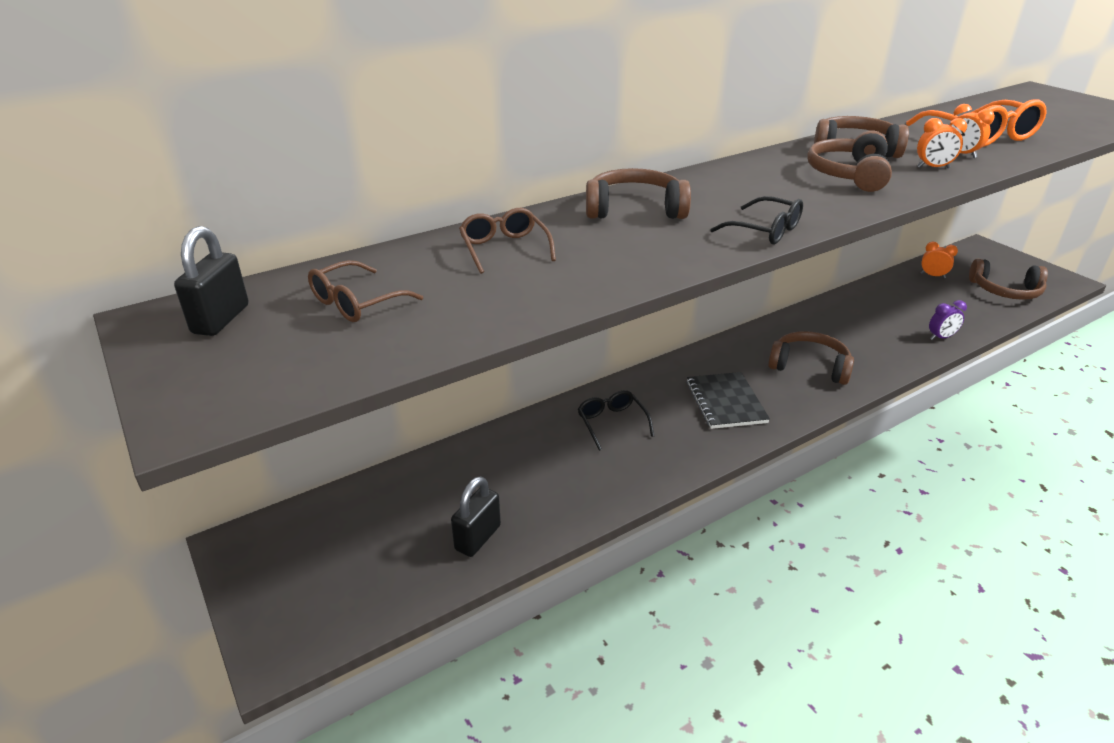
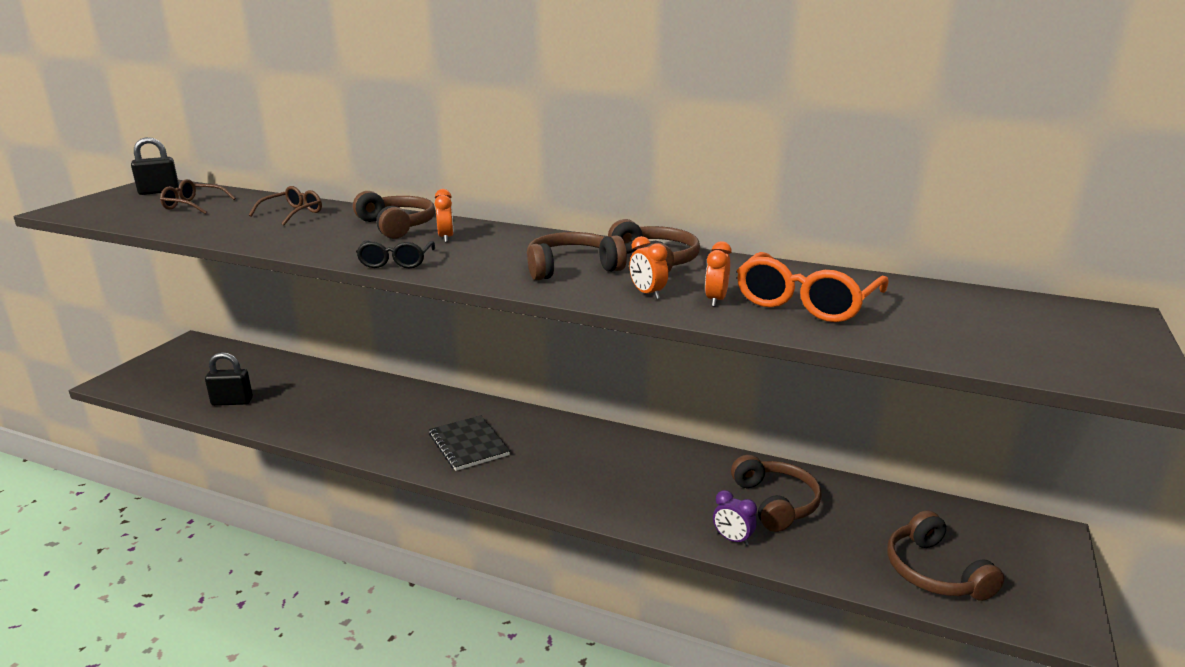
camera: 55 degrees right, 10 degrees down
black glasses [578,390,654,451] -> none
black notebook [686,372,770,429] -> black notebook turned 75 degrees counterclockwise [429,415,510,471]
brown headphones [768,331,854,385] -> brown headphones moved to [731,455,822,532]
orange clock [921,242,958,278] -> orange clock moved to [435,189,454,242]

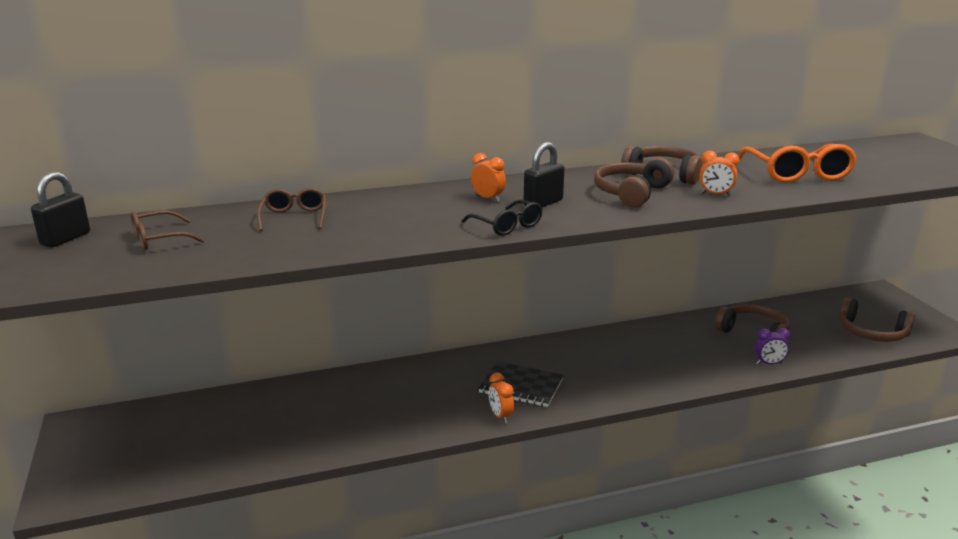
camera: 40 degrees left, 0 degrees up
black padlock [205,352,253,406] -> black padlock moved to [524,142,565,207]
brown headphones [353,191,435,239] -> none
orange clock [705,241,732,307] -> orange clock moved to [489,373,514,423]

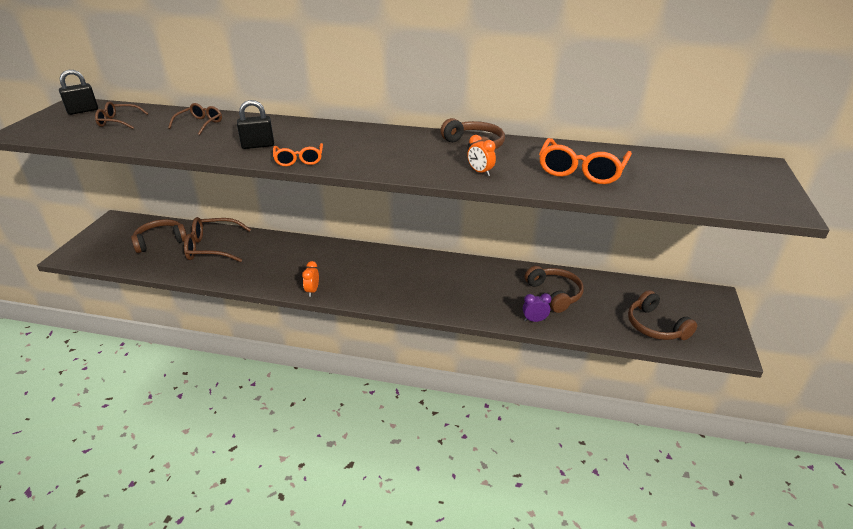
camera: 30 degrees right, 10 degrees up
black glasses [462,200,542,236] -> orange glasses [273,143,323,166]
orange clock [471,153,506,202] -> none
black notebook [478,361,564,407] -> none
black padlock [524,142,565,207] -> black padlock moved to [237,100,274,149]
brown headphones [594,158,674,207] -> brown headphones moved to [131,219,187,253]
purple clock [755,328,791,365] -> purple clock turned 150 degrees clockwise [523,293,551,322]
none -> brown glasses [184,217,251,262]

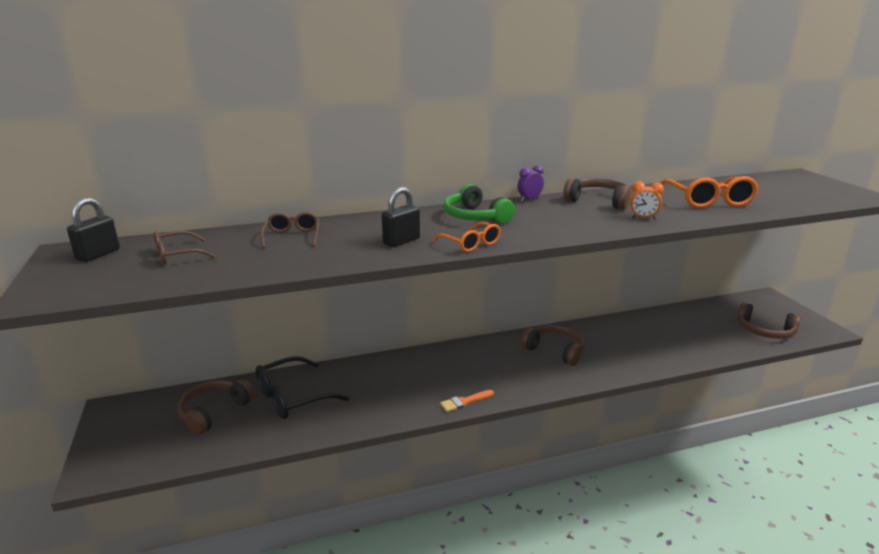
camera: 30 degrees left, 10 degrees down
brown glasses [184,217,251,262] -> black glasses [256,356,349,419]
orange clock [302,261,319,297] -> orange brush [440,390,494,412]
purple clock [523,293,551,322] -> purple clock moved to [518,165,544,202]
brown headphones [525,266,584,313] -> brown headphones moved to [521,325,585,366]
none -> green headphones [444,184,515,224]

